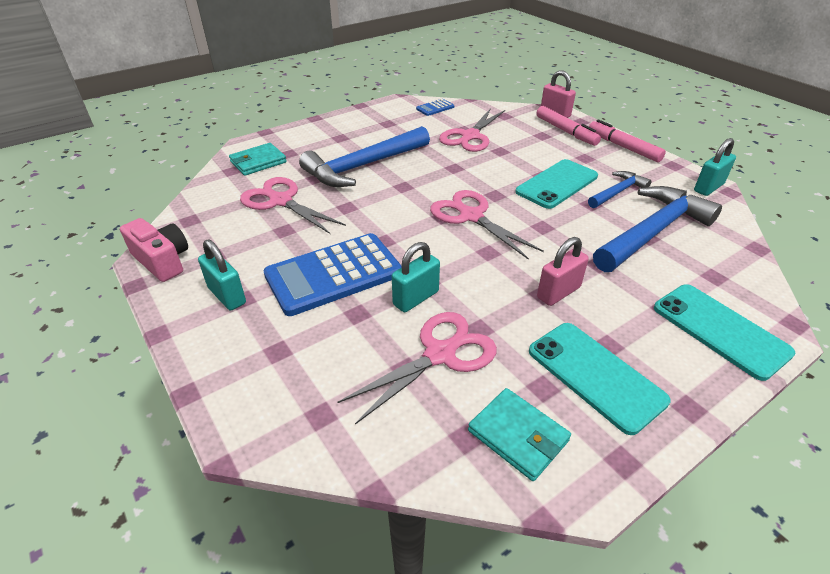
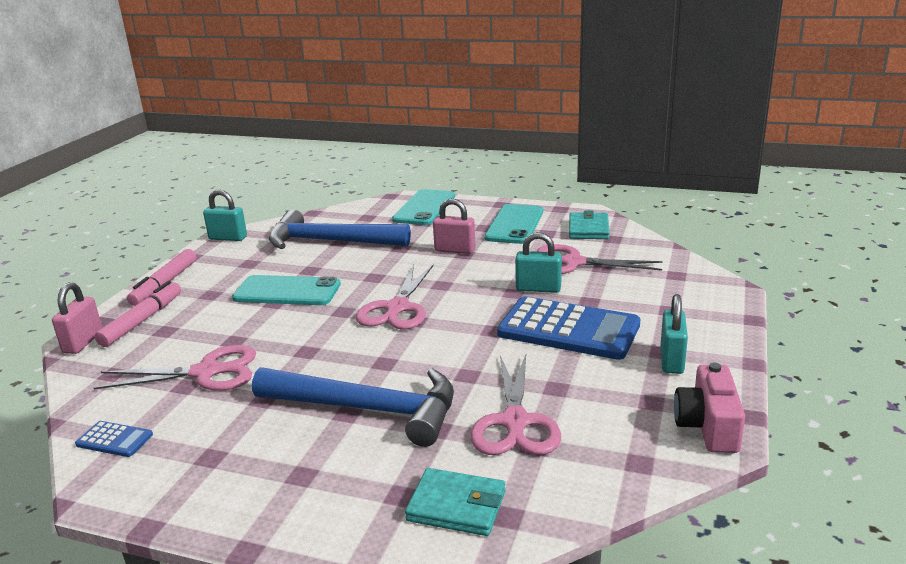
camera: 125 degrees left, 15 degrees down
blue hammer [588,171,652,208] -> none

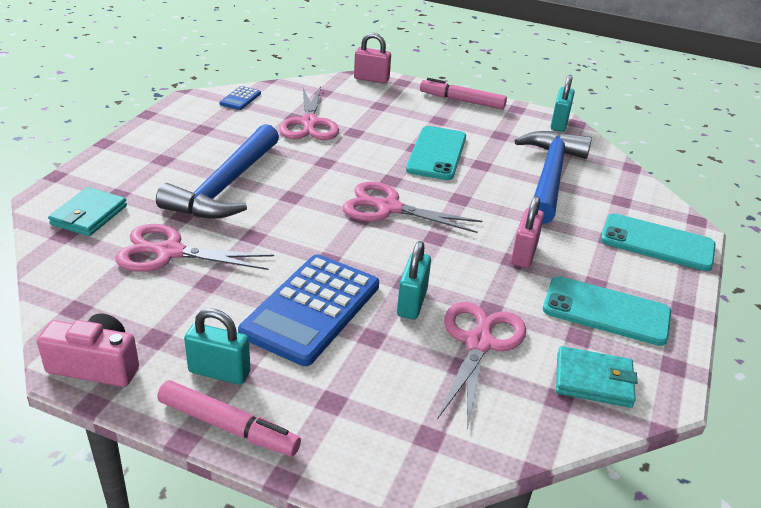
camera: 90 degrees right, 10 degrees up
pink marker [95,281,181,347] -> pink marker moved to [157,380,301,456]

